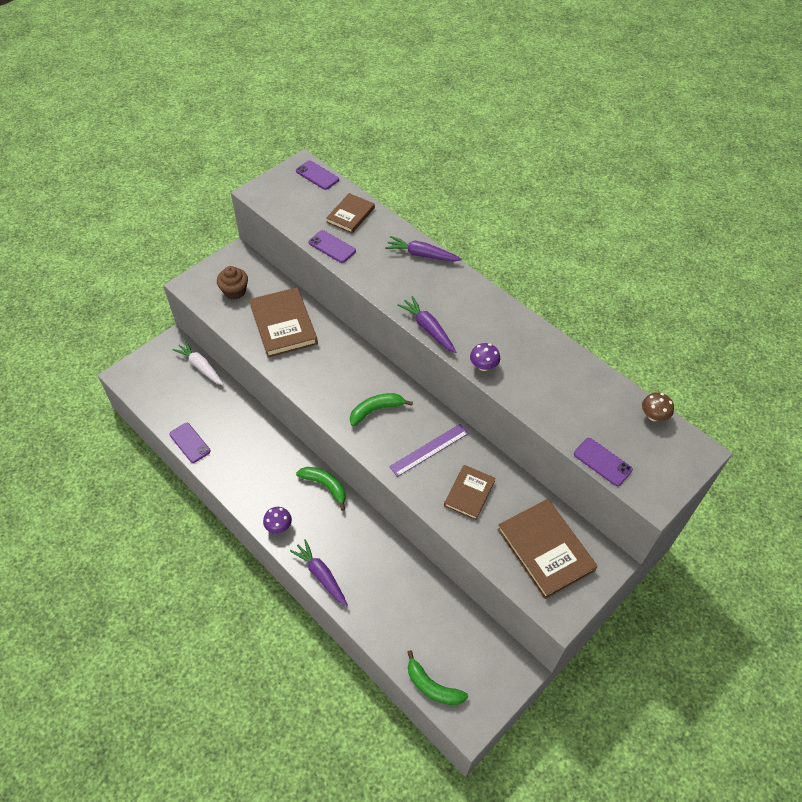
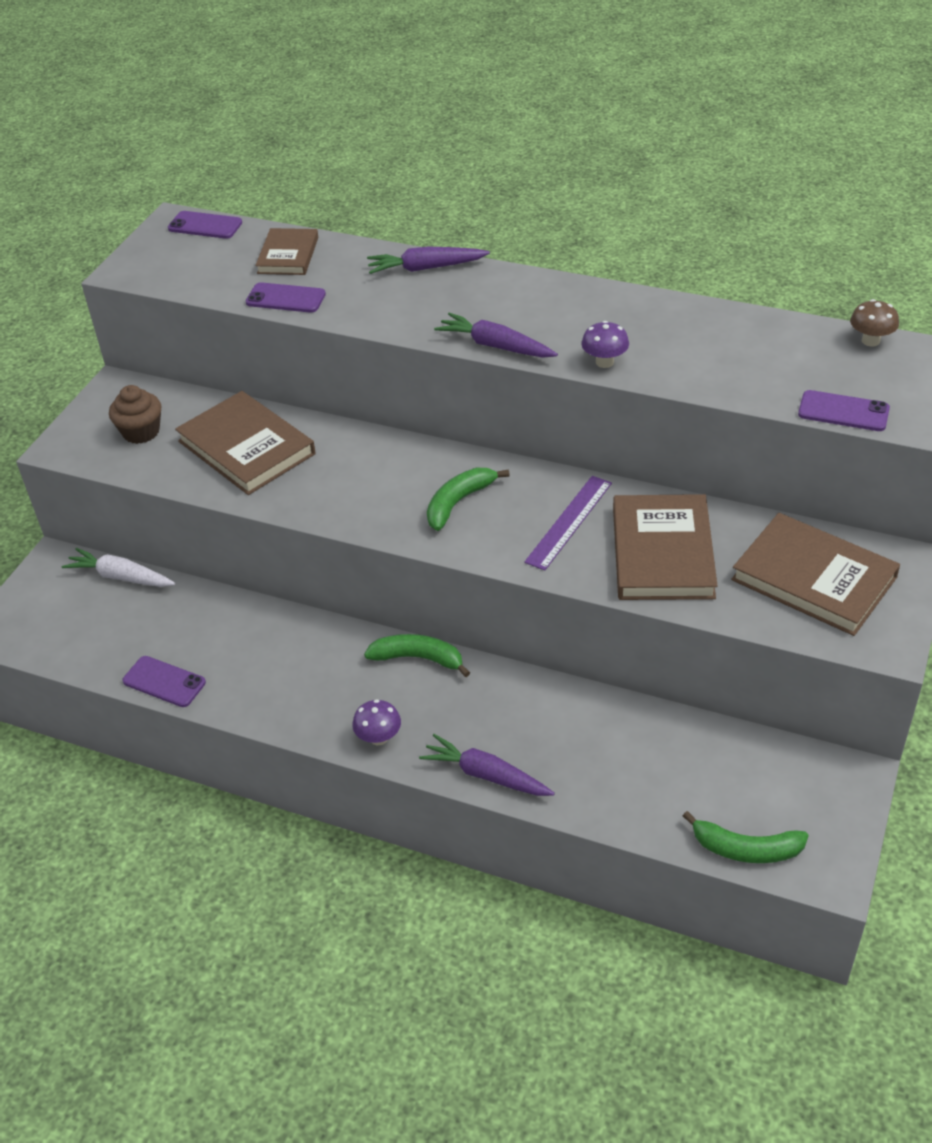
camera: 20 degrees left, 10 degrees down
brown book [444,465,496,520] -> brown book [613,494,718,600], size x1.66

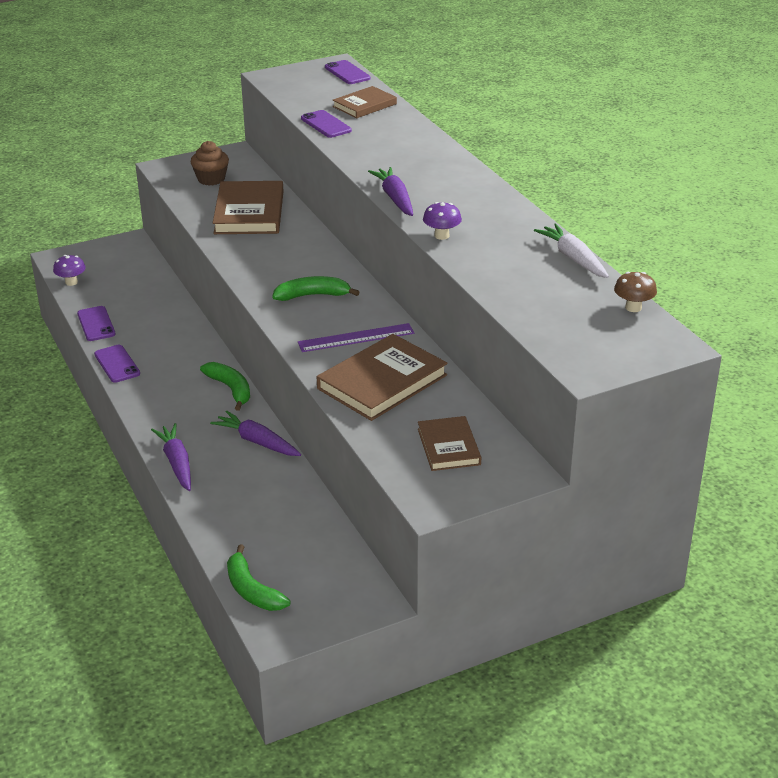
camera: 40 degrees right, 10 degrees down
white carrot [62,548,175,587] -> white carrot moved to [534,224,609,278]
purple mushroom [352,699,401,745] -> purple mushroom moved to [53,255,86,286]
purple carrot [367,246,490,274] -> purple carrot moved to [210,411,301,456]
brown book [731,513,900,636] -> brown book [418,416,481,471], size x0.60
purple phone [798,390,890,431] -> purple phone moved to [94,345,140,383]

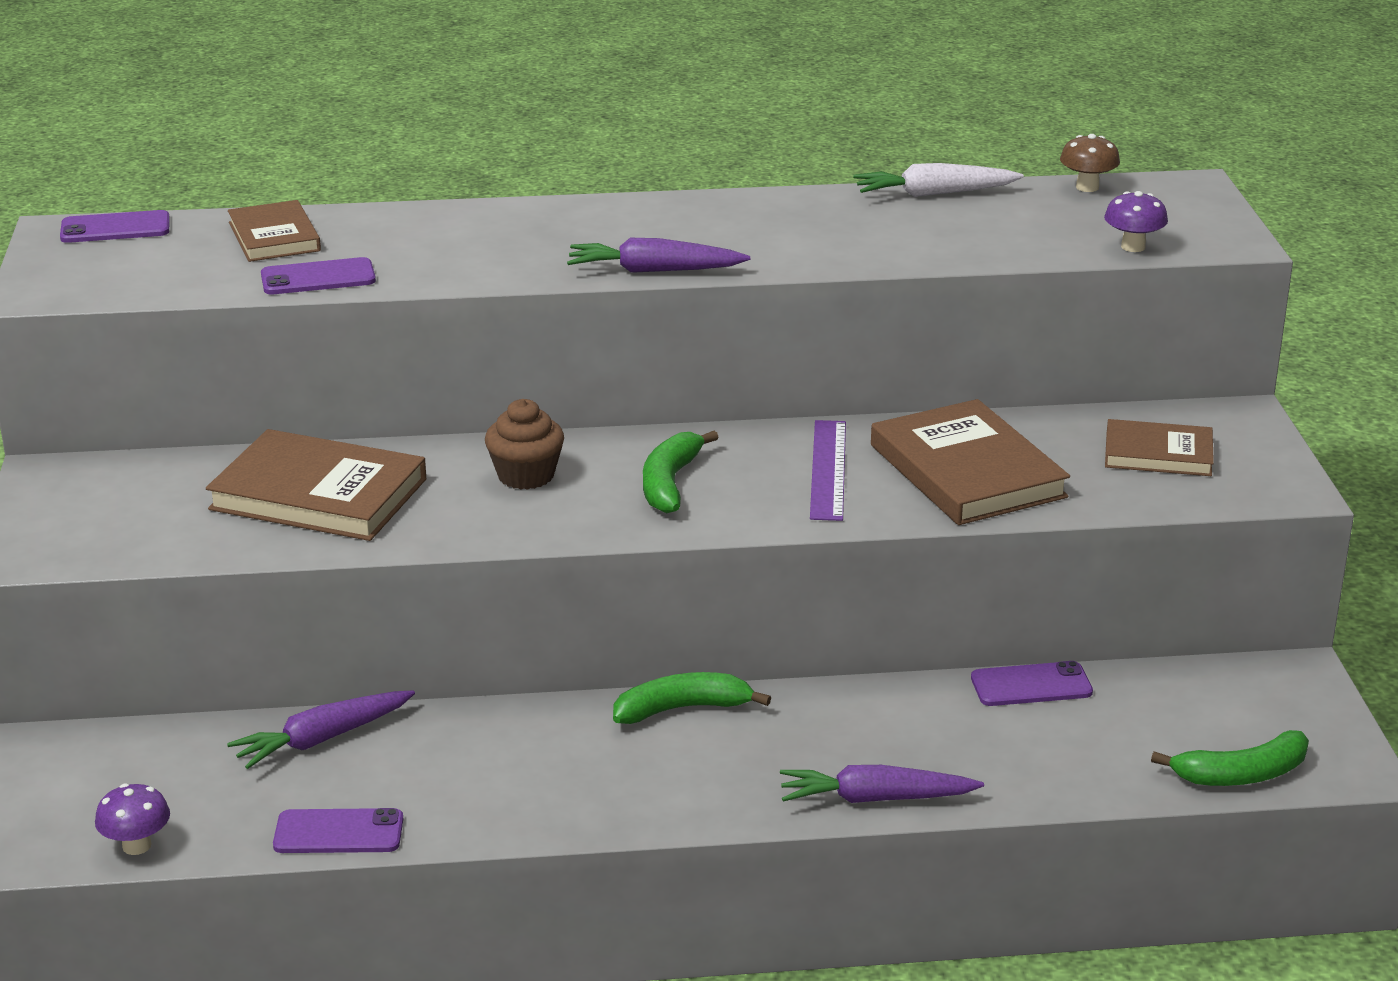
camera: 70 degrees left, 5 degrees down
purple phone [94,345,140,383] -> purple phone moved to [971,661,1093,706]
brown cupcake [191,141,229,186] -> brown cupcake moved to [485,399,564,490]
purple carrot [210,411,301,456] -> purple carrot moved to [227,690,415,769]
purple mushroom [423,202,462,240] -> purple mushroom moved to [1104,191,1168,252]

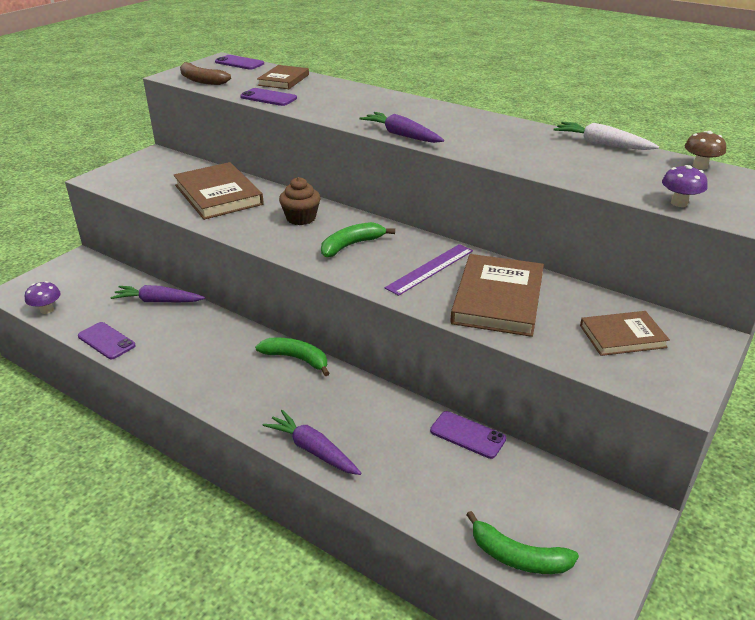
camera: 40 degrees right, 5 degrees up
brown book [1105,419,1214,476] -> brown book turned 60 degrees counterclockwise [580,311,670,356]
none -> brown banana [180,62,231,85]

